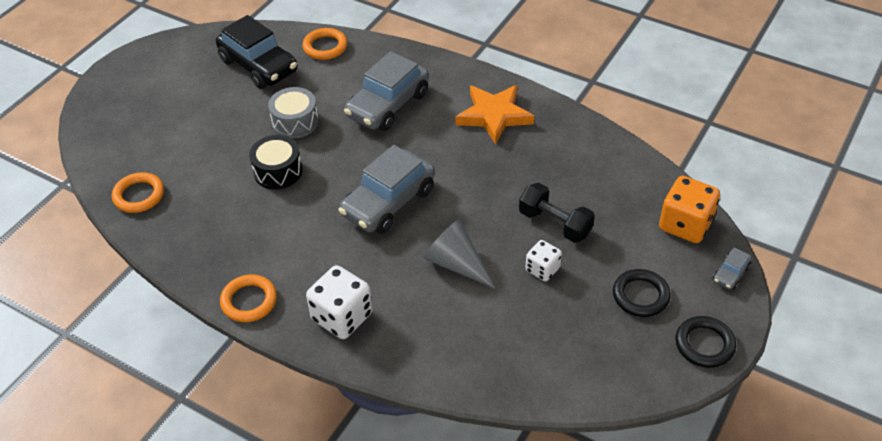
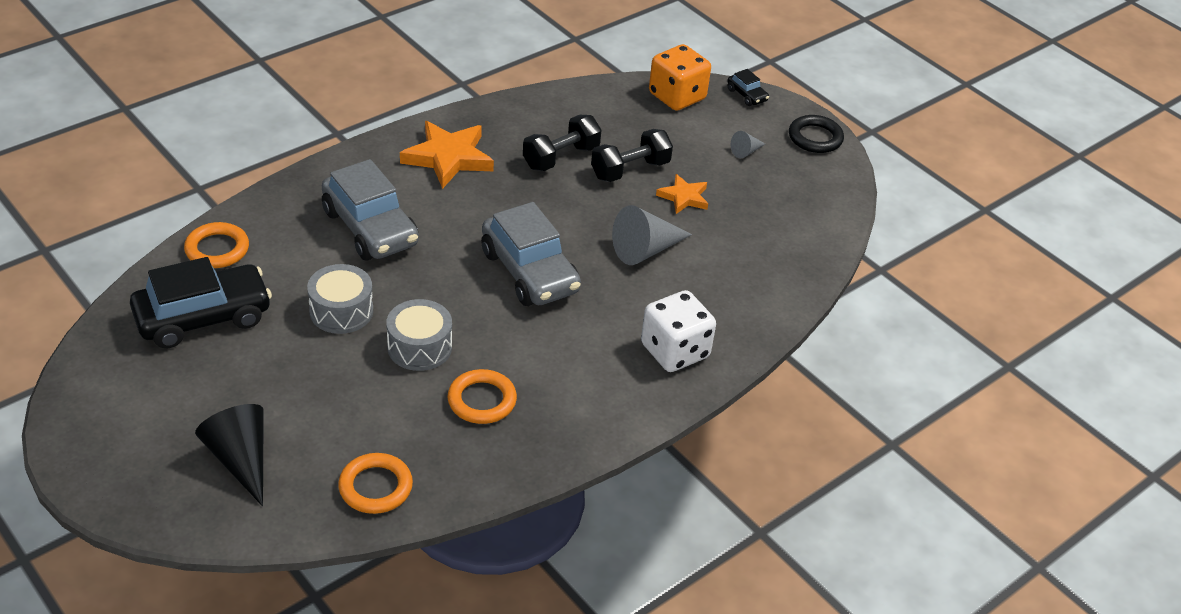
camera: 75 degrees left, 5 degrees down
orange ring [220,274,277,322] -> orange ring moved to [447,369,517,424]
black drum [249,135,303,189] -> grey drum [386,299,452,371]
white dice [525,240,562,281] -> orange star [656,174,708,214]
black ring [613,269,671,317] -> grey cone [731,131,765,158]
grey car [713,247,751,290] -> black car [727,69,769,106]
none -> black cone [195,404,264,506]
none -> black dumbbell [523,115,601,171]

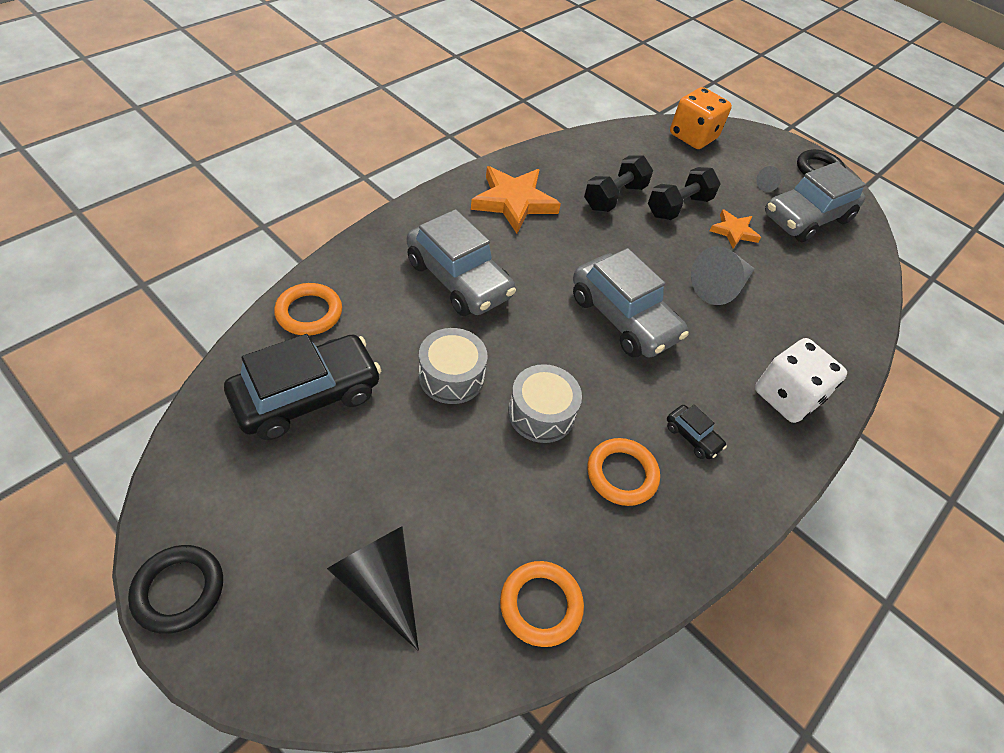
camera: 10 degrees left, 10 degrees up
black car [727,69,769,106] -> black car moved to [667,405,727,459]
none -> black ring [128,545,223,634]
none -> grey car [765,162,866,242]

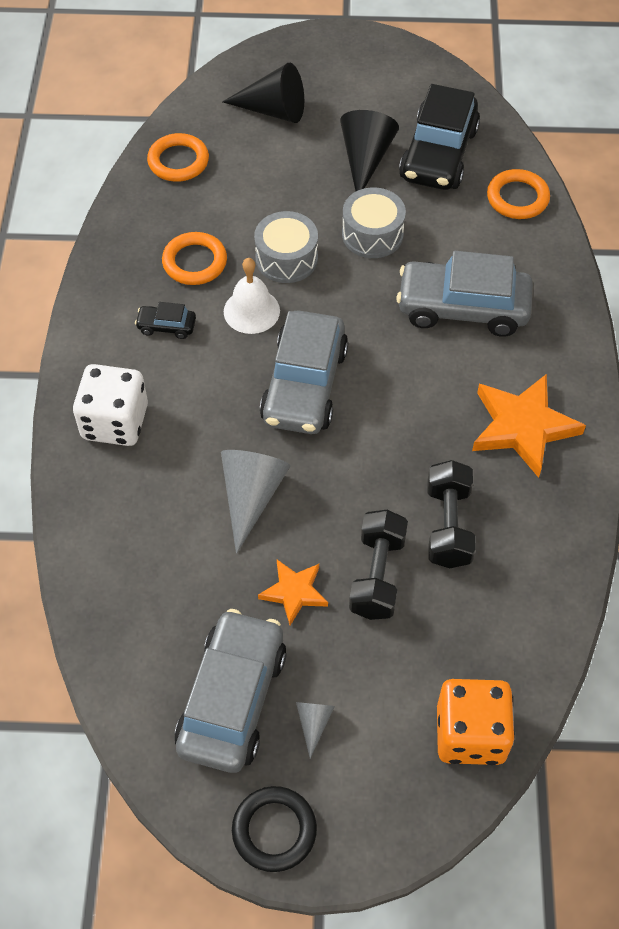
camera: 145 degrees right, 5 degrees up
black ring [128,545,223,634] -> none
grey car [573,248,689,358] -> grey car turned 90 degrees counterclockwise [260,311,348,434]
none -> white bell [224,258,280,334]
none -> black cone [340,110,399,191]

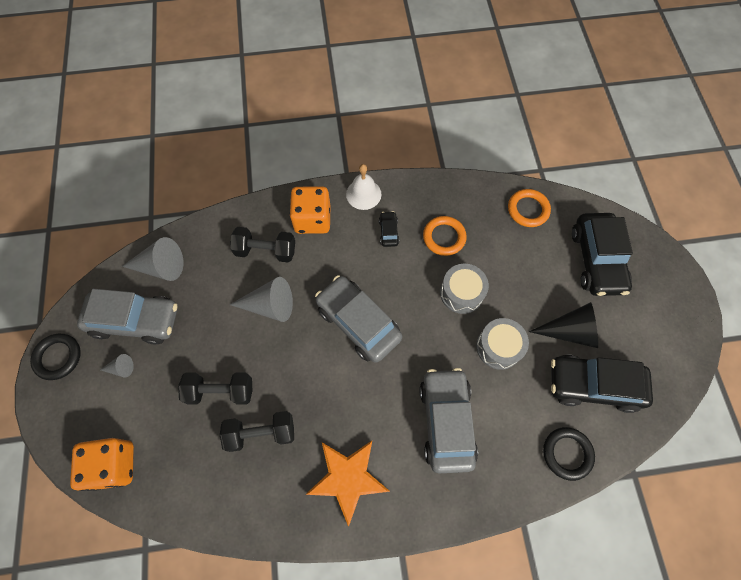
camera: 80 degrees right, 10 degrees up
white dice [73,364,148,446] -> orange dice [290,186,330,234]
black cone [222,63,304,123] -> black car [572,213,633,296]
white bell [224,258,280,334] -> white bell moved to [346,164,381,210]
orange star [258,560,328,625] -> none
grey car [260,311,348,434] -> grey car turned 45 degrees clockwise [315,275,402,363]
orange ring [487,169,550,219] -> black ring [543,427,595,481]
none -> grey cone [122,237,183,281]
none -> black dumbbell [230,227,295,263]

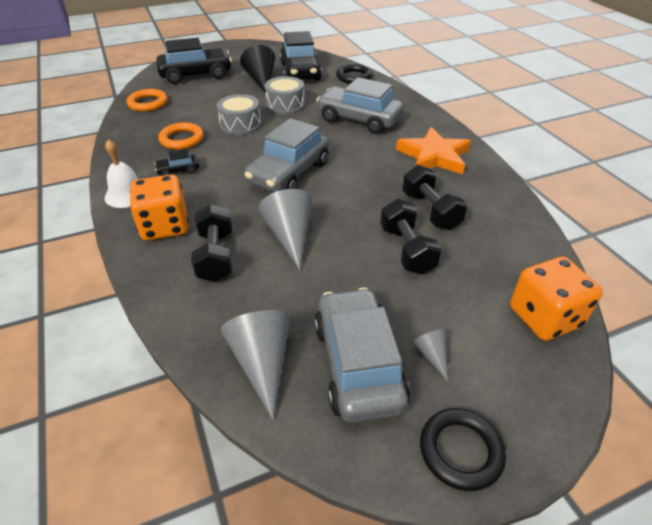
camera: 105 degrees left, 25 degrees down
grey car [420,368,478,473] -> grey car turned 45 degrees clockwise [316,77,404,134]

